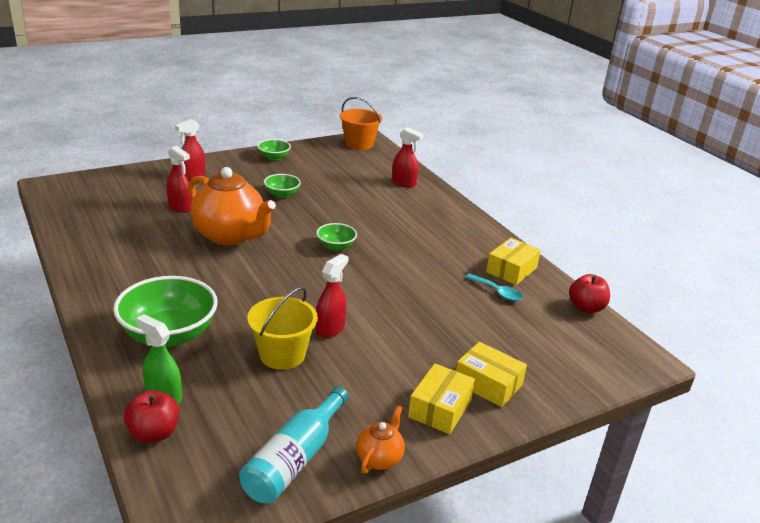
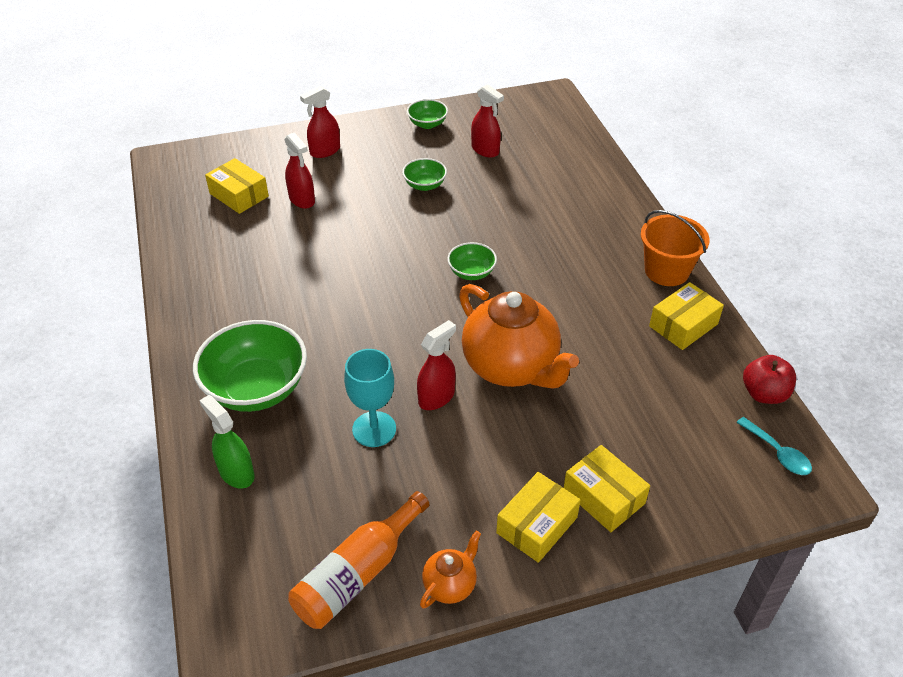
camera: 15 degrees right, 15 degrees up
red apple [124,390,179,443] -> none
orange teapot [188,167,276,245] -> orange teapot moved to [459,284,579,389]
turquoise bottle [239,387,349,504] -> orange bottle [288,491,429,629]
yellow bucket [247,287,318,370] -> turquoise goblet [344,349,396,447]
orange bucket [340,97,382,150] -> orange bucket moved to [641,210,710,286]
red spray bottle [392,128,424,188] -> red spray bottle moved to [471,84,504,158]
turquoise spoon [466,274,523,301] -> turquoise spoon moved to [736,417,812,475]
none -> yellow box [205,158,269,214]

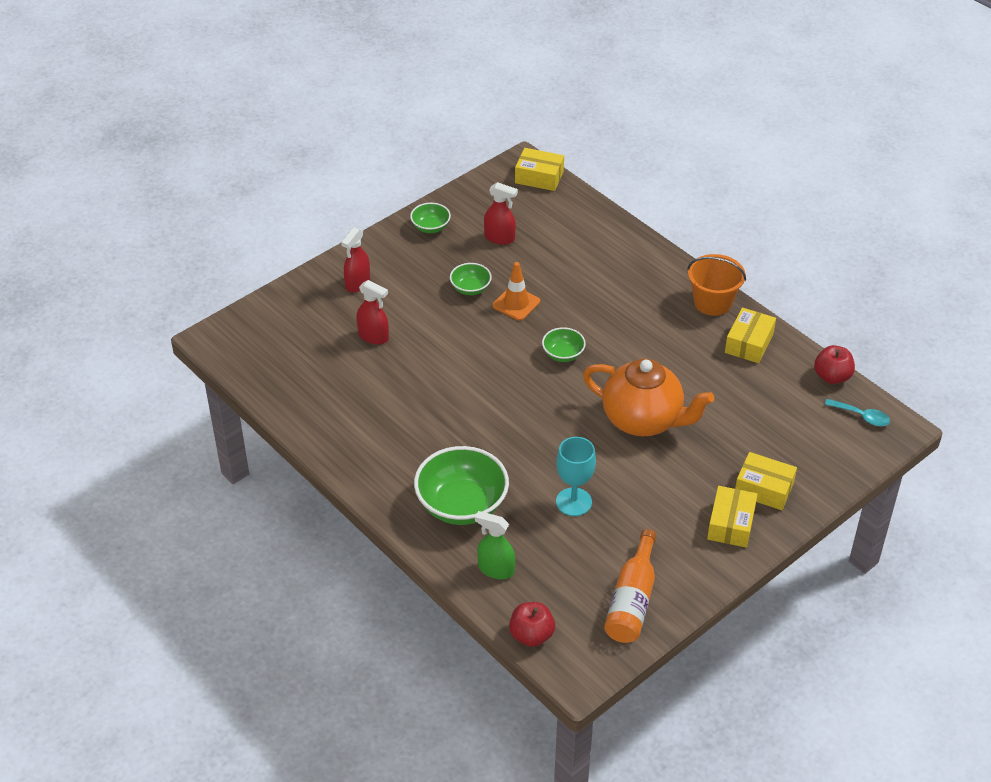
camera: 25 degrees left, 0 degrees up
yellow box [205,158,269,214] -> yellow box moved to [515,148,564,191]
red spray bottle [417,320,456,410] -> none
orange teapot [420,531,481,608] -> none
none -> orange traffic cone [492,262,540,321]
none -> red apple [509,602,555,647]

